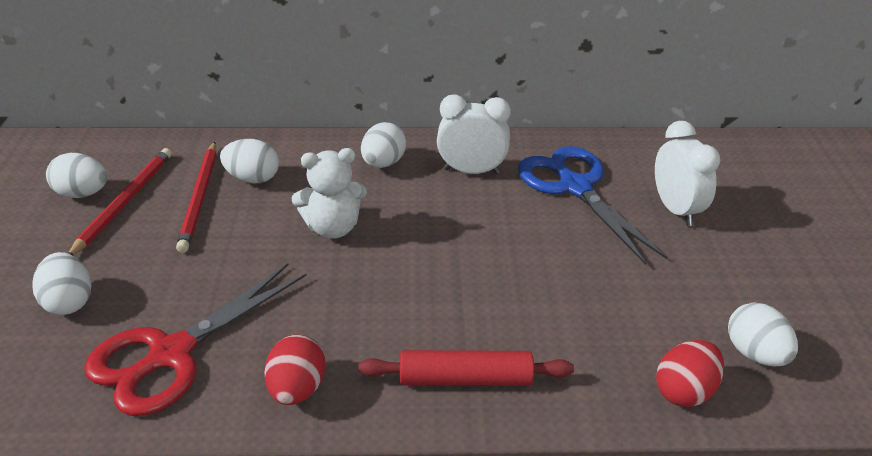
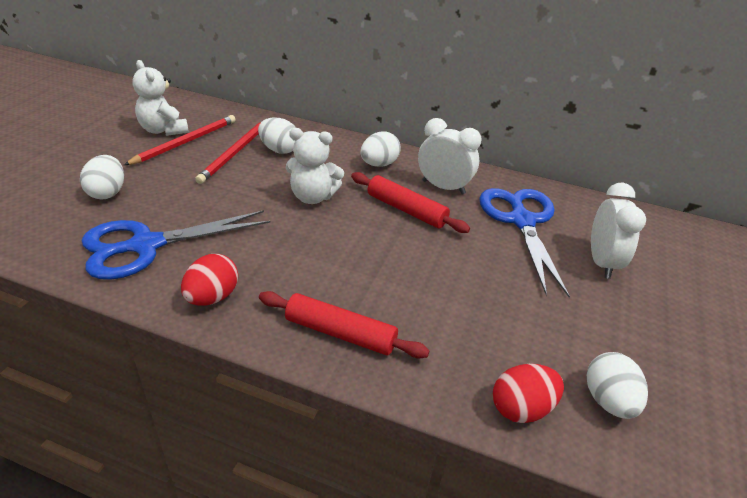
camera: 20 degrees right, 0 degrees up
white egg [46,153,107,198] -> white teddy bear [132,60,189,136]
red scissors [84,263,307,416] -> blue scissors [82,210,271,280]
none -> red rolling pin [351,172,470,233]

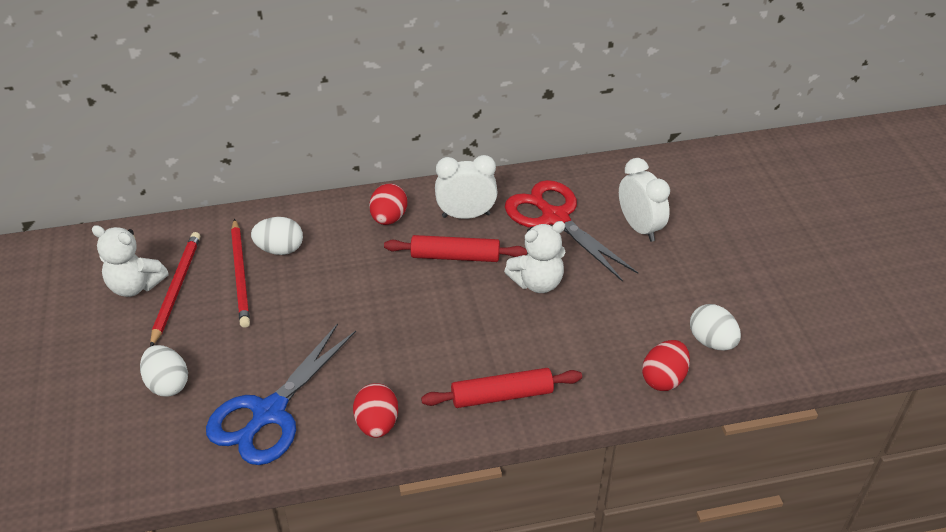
camera: 30 degrees left, 5 degrees up
white teddy bear [286,128,344,204] -> white teddy bear moved to [504,221,565,293]
white egg [360,132,401,167] -> red egg [369,183,407,225]
blue scissors [479,188,570,298] -> red scissors [505,180,638,282]

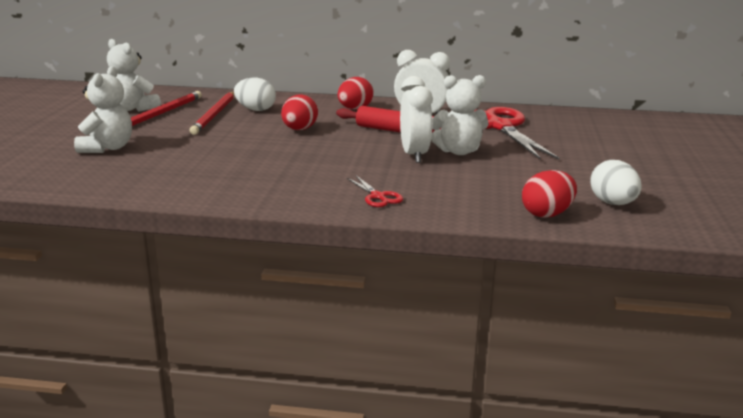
camera: 20 degrees right, 20 degrees down
white egg [140,345,188,396] -> white teddy bear [74,66,132,153]
blue scissors [206,323,356,465] -> none
red egg [353,383,398,438] -> red egg moved to [281,94,318,130]
red rolling pin [421,368,582,408] -> red scissors [347,175,403,207]
white clock [619,158,670,242] -> white clock moved to [400,76,433,163]

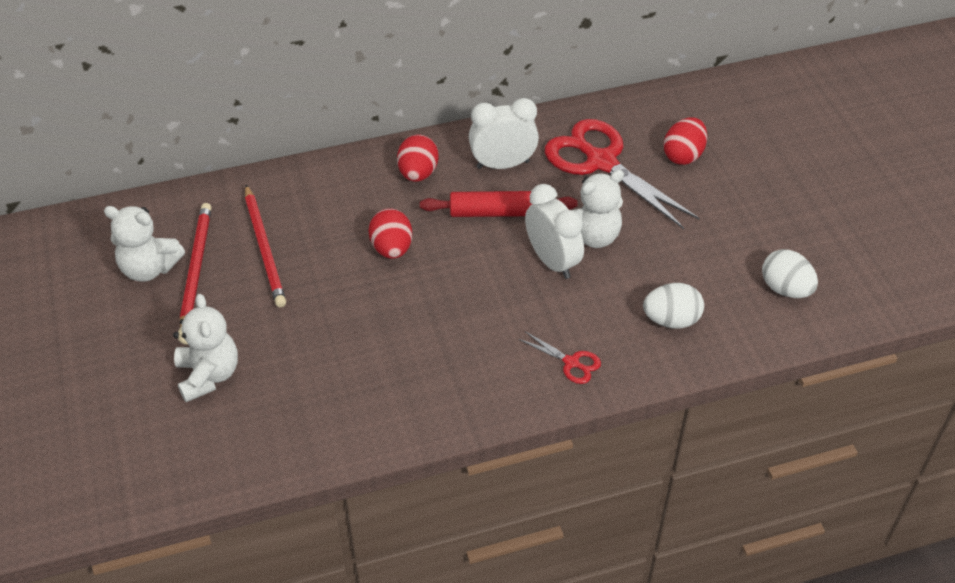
camera: 25 degrees left, 25 degrees up
white egg [234,78,276,111] -> white egg moved to [643,283,704,329]
red egg [522,170,577,218] -> red egg moved to [664,117,707,165]

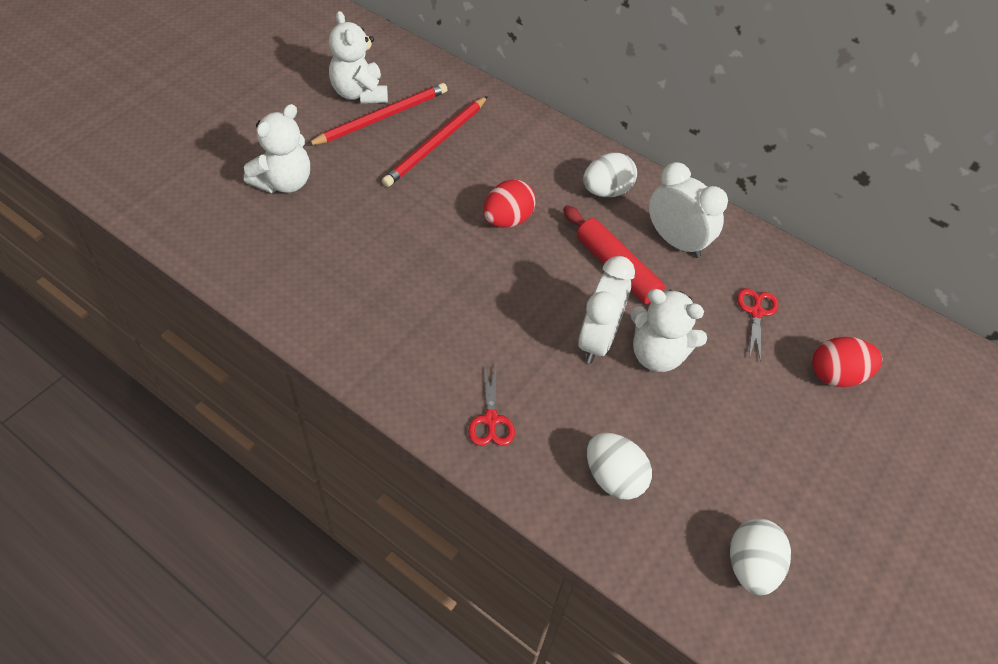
camera: 50 degrees right, 5 degrees up
red egg [397,134,439,182] -> white egg [583,153,637,197]
red scissors [545,119,700,229] -> red scissors [737,288,778,362], size x0.43

